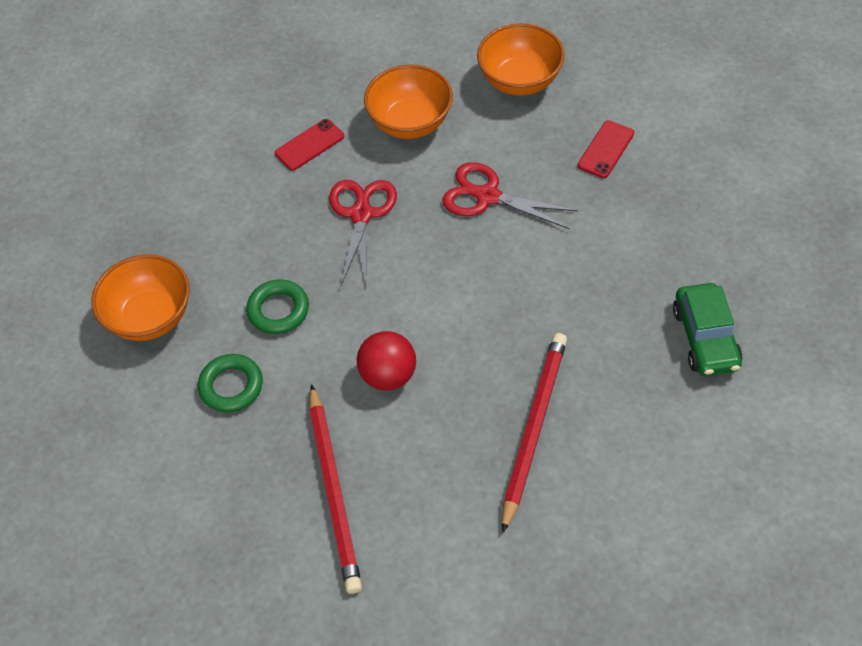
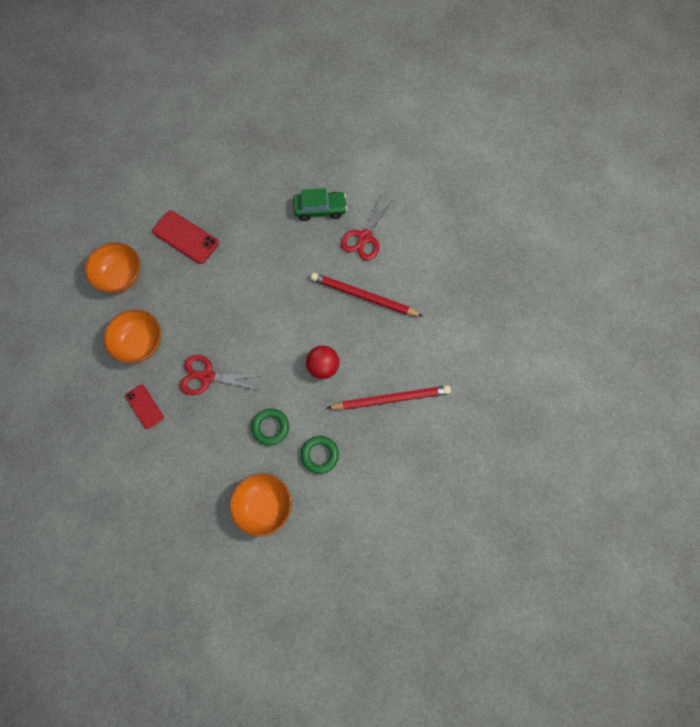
camera: 90 degrees left, 15 degrees up
red scissors [442,162,578,229] -> red scissors moved to [341,195,394,260]
red phone [578,121,634,178] -> red phone [152,211,219,264], size x1.60

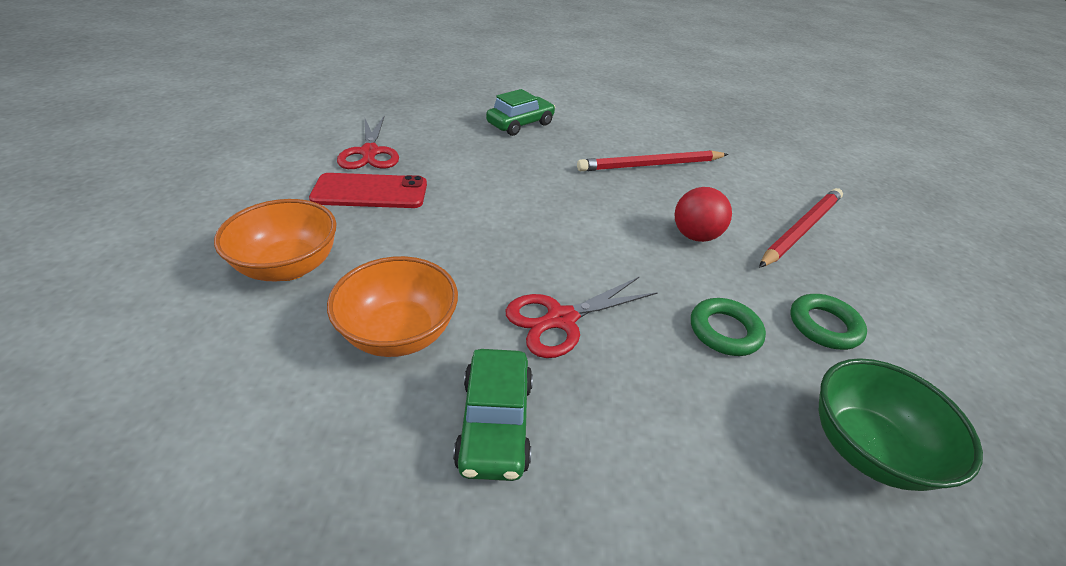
camera: 40 degrees left, 30 degrees down
red phone [125,385,164,429] -> green car [453,349,533,481]
orange bowl [230,473,292,537] -> green bowl [819,358,983,491]
red scissors [341,195,394,260] -> red scissors moved to [337,116,399,169]

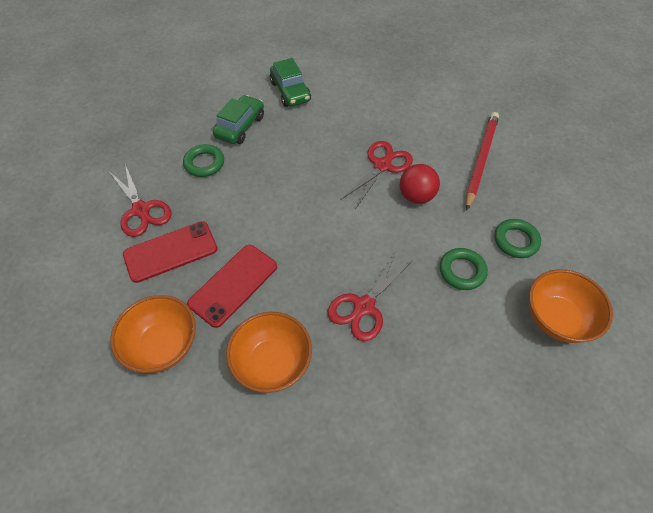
camera: 20 degrees left, 15 degrees up
green car [453,349,533,481] -> green car moved to [270,58,311,107]
red pencil [577,150,728,171] -> none
green bowl [819,358,983,491] -> orange bowl [529,269,613,343]
none -> green ring [183,144,224,177]
none -> red phone [187,245,277,328]
none -> red scissors [341,141,413,208]

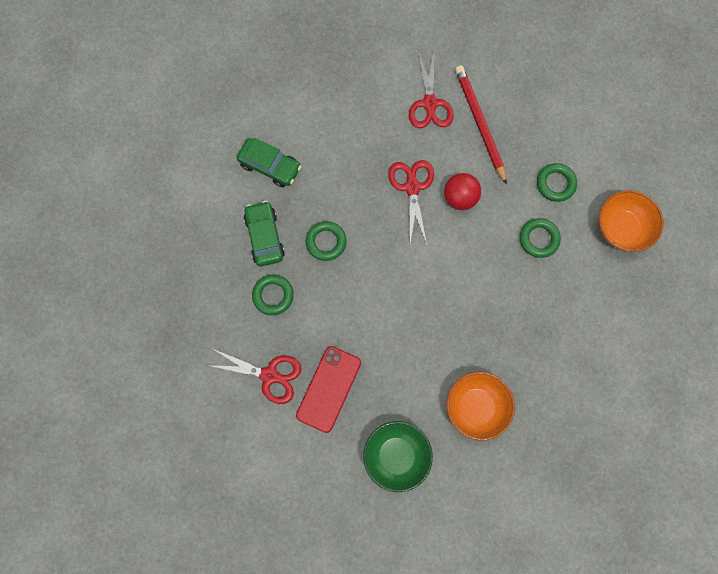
camera: 40 degrees left, 20 degrees up
orange bowl [110,295,196,373] -> green bowl [363,421,433,492]
red phone [187,245,277,328] -> none
red scissors [328,252,413,341] -> red scissors moved to [409,51,454,128]
none -> green ring [306,221,347,261]

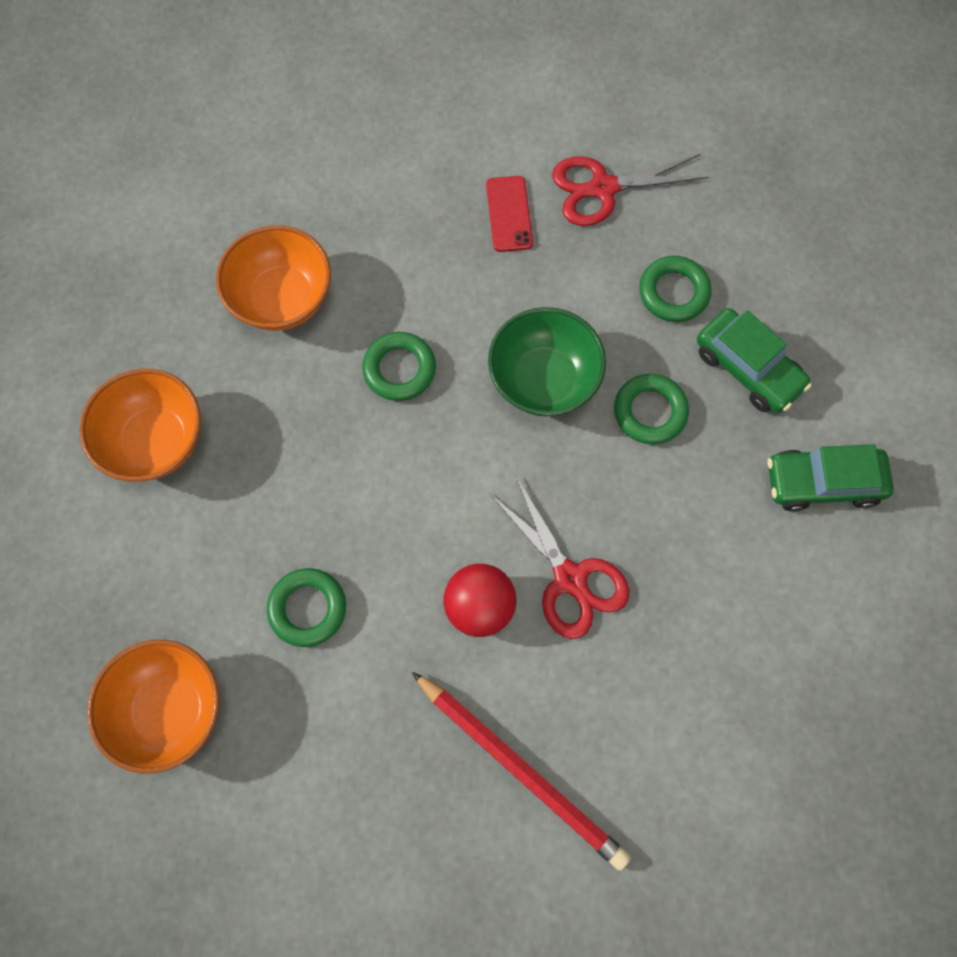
camera: 150 degrees right, 5 degrees down
red phone [296,346,361,433] -> red phone [486,176,533,252], size x0.63
green bowl [363,421,433,492] -> green bowl moved to [488,307,606,417]
red scissors [409,51,454,128] -> none
green ring [537,163,577,202] -> green ring moved to [362,332,436,401]
none -> orange bowl [80,369,201,482]

